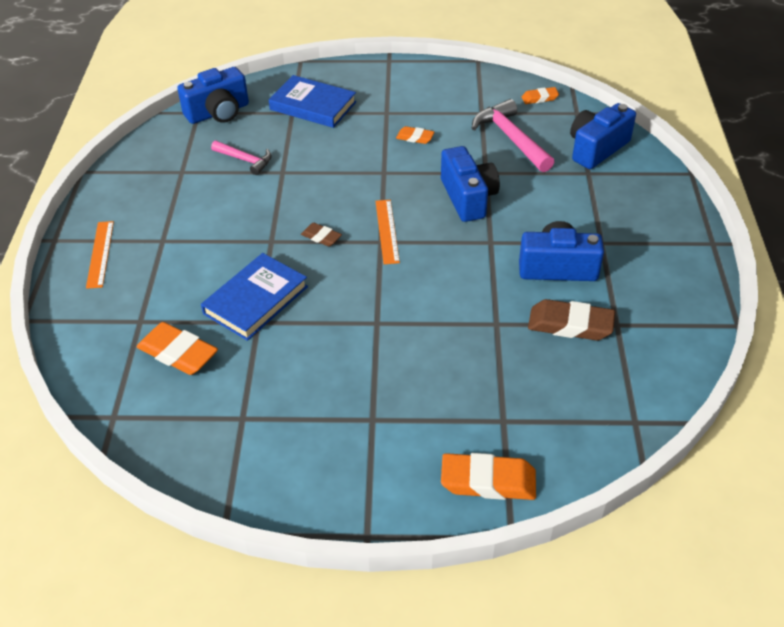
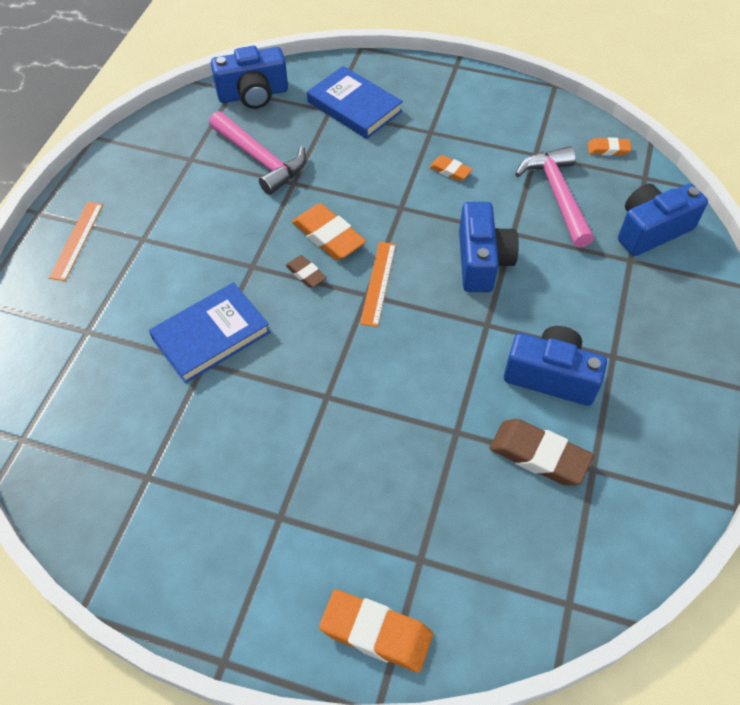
camera: 15 degrees right, 10 degrees up
orange eraser [136,322,218,375] -> orange eraser moved to [292,203,366,260]
pink hammer [211,141,272,175] -> pink hammer [209,111,306,195], size x1.65

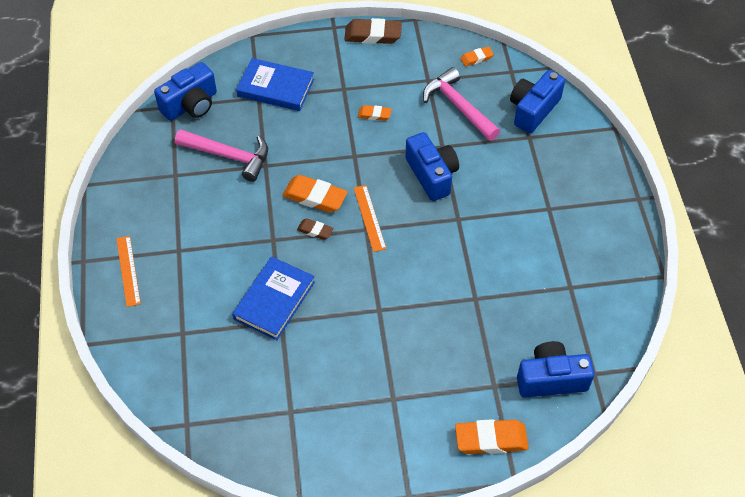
camera: 25 degrees left, 0 degrees up
brown eraser [489,419,594,486] -> brown eraser moved to [344,18,402,44]
blue camera [504,326,607,406] -> blue camera moved to [517,341,594,398]

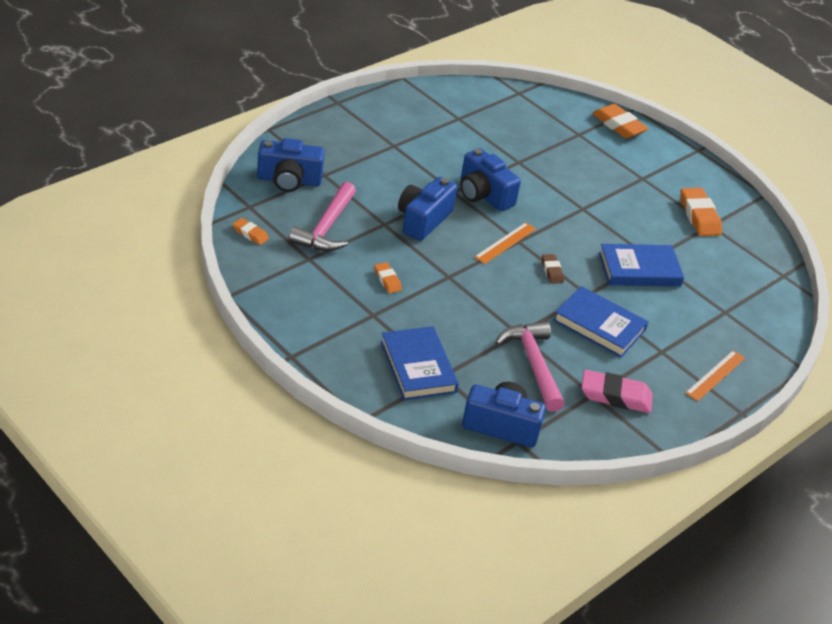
camera: 130 degrees left, 15 degrees down
orange eraser [282,175,348,213] -> orange eraser moved to [681,188,722,236]
brown eraser [344,18,402,44] -> none
blue camera [517,341,594,398] -> blue camera moved to [460,148,521,212]
none -> blue book [553,286,648,358]
none -> pink eraser [581,370,653,413]

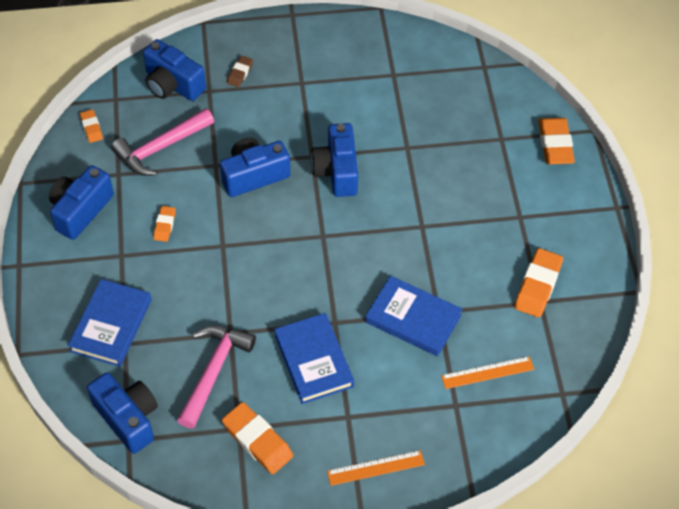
camera: 40 degrees right, 15 degrees up
orange ruler [474,222,536,264] -> orange ruler moved to [441,356,534,389]
brown eraser [542,254,564,284] -> brown eraser moved to [227,56,253,87]
pink eraser [581,370,653,413] -> orange eraser [222,402,293,474]
none -> blue camera [49,165,114,240]

